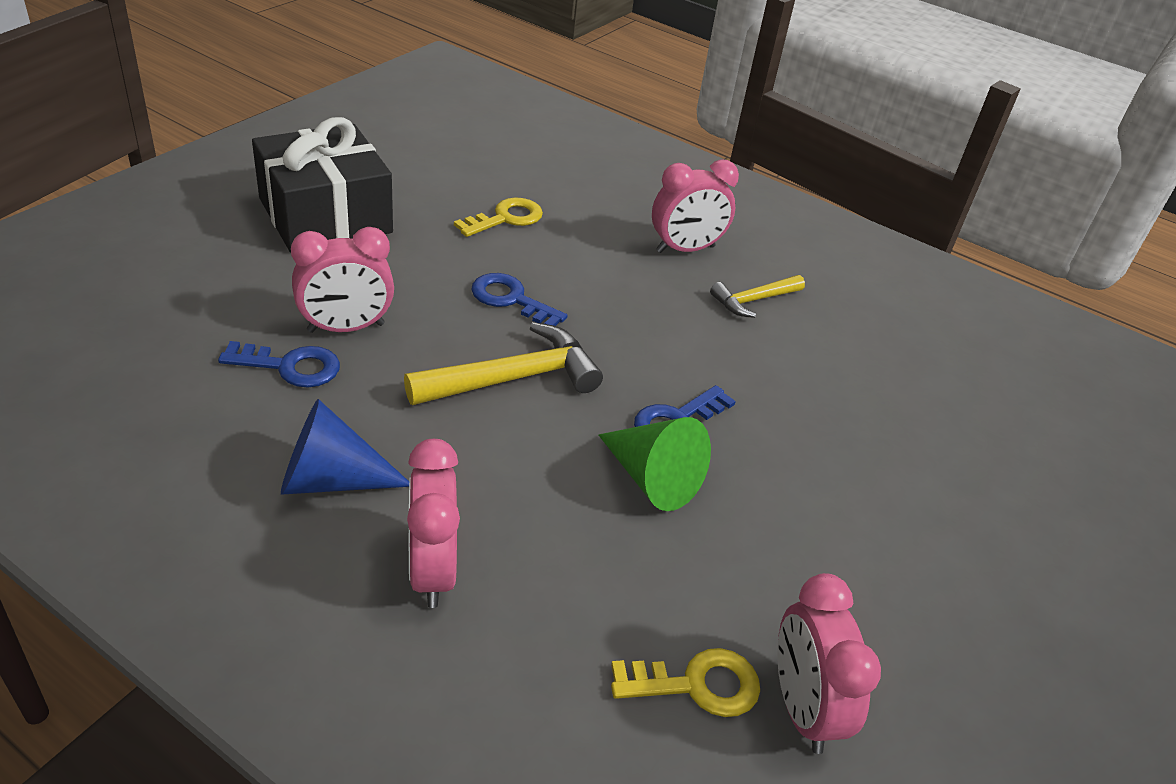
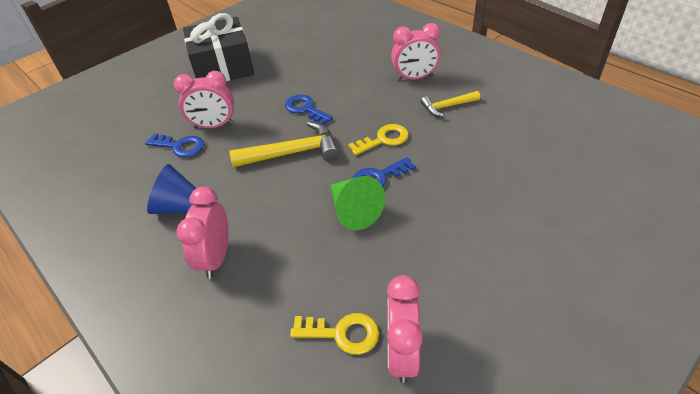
camera: 20 degrees right, 5 degrees up
yellow key [454,198,543,237] -> yellow key moved to [348,124,409,155]

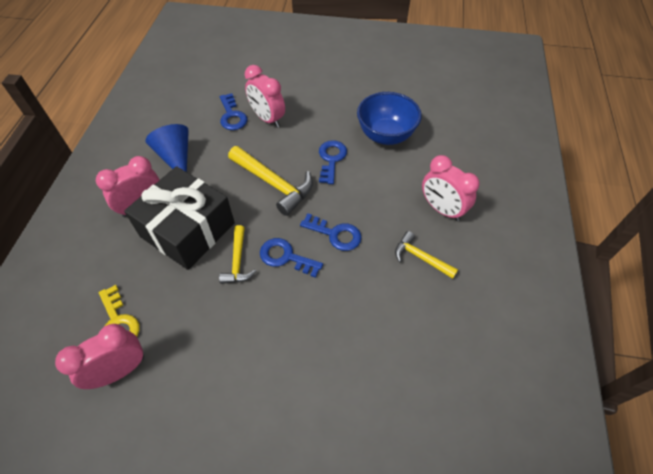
camera: 50 degrees right, 10 degrees up
black gift [183,13,254,81] -> black gift moved to [124,166,235,270]
green cone [330,176,385,230] -> yellow hammer [219,225,256,284]
yellow key [348,124,409,155] -> blue key [300,213,362,251]
none -> blue bowl [357,92,422,145]

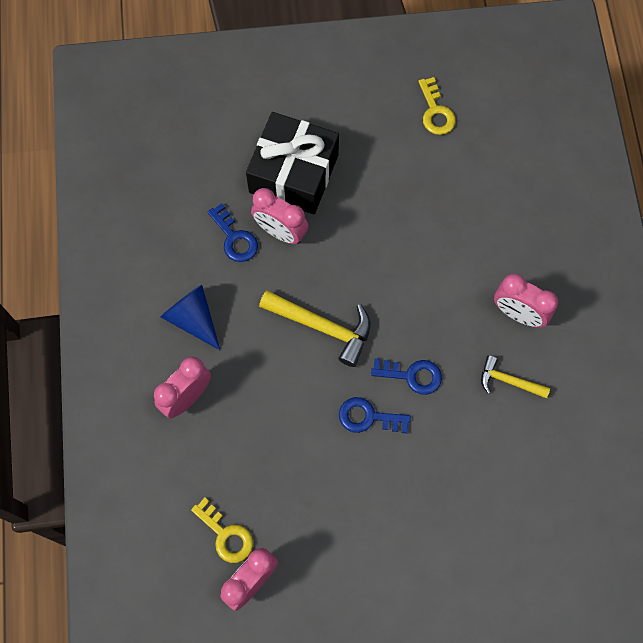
camera: 15 degrees left, 15 degrees up
black gift [124,166,235,270] -> black gift moved to [246,112,339,214]
yellow hammer [219,225,256,284] -> none
blue key [319,140,347,184] -> none
blue bowl [357,92,422,145] -> none
none -> yellow key [418,77,456,135]

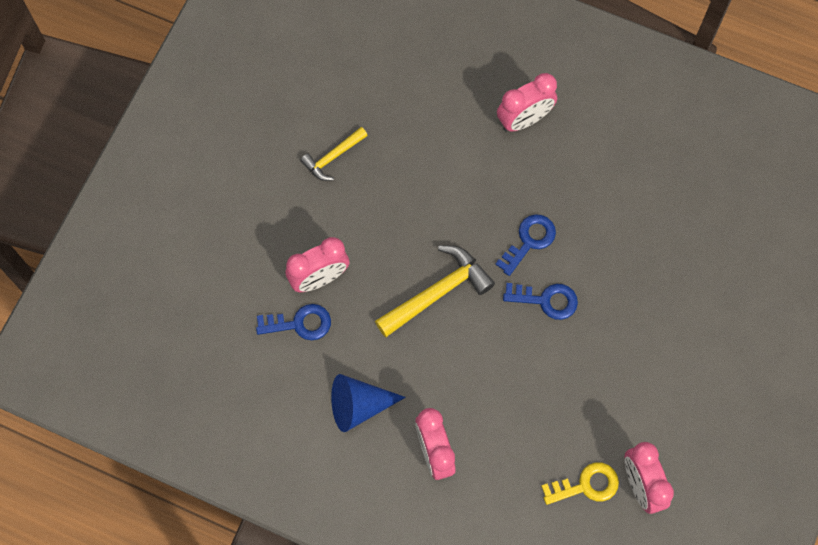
camera: 60 degrees left, 0 degrees up
black gift [246,112,339,214] -> none
blue key [339,397,411,433] -> blue key turned 120 degrees counterclockwise [503,283,578,320]
yellow key [418,77,456,135] -> none
yellow hammer [481,355,550,399] -> yellow hammer moved to [300,127,368,181]

